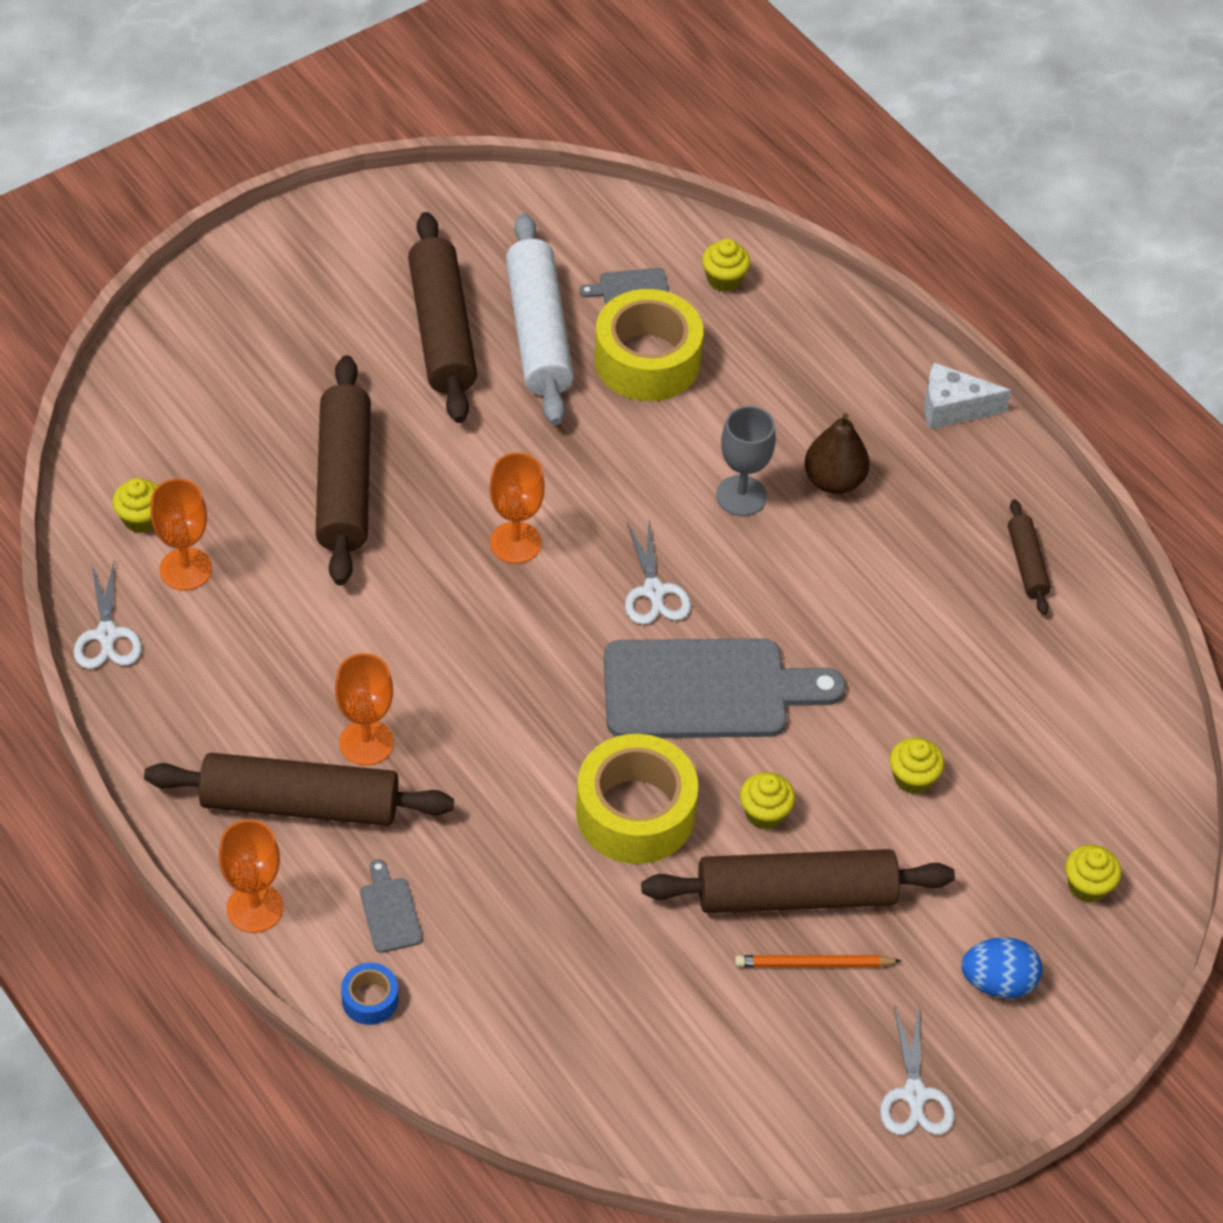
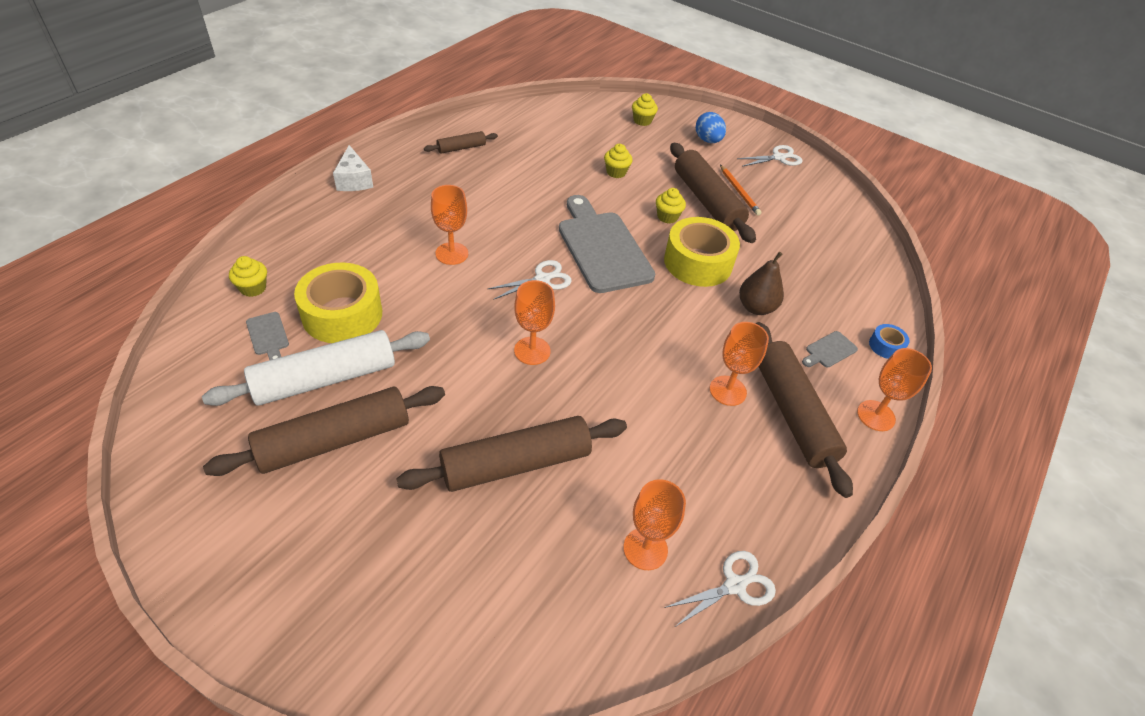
camera: 110 degrees left, 5 degrees down
yellow cupcake [113,478,158,533] -> none
grey goblet [716,406,776,516] -> orange goblet [431,185,468,265]
brown pear [805,413,870,494] -> brown pear moved to [739,252,784,315]

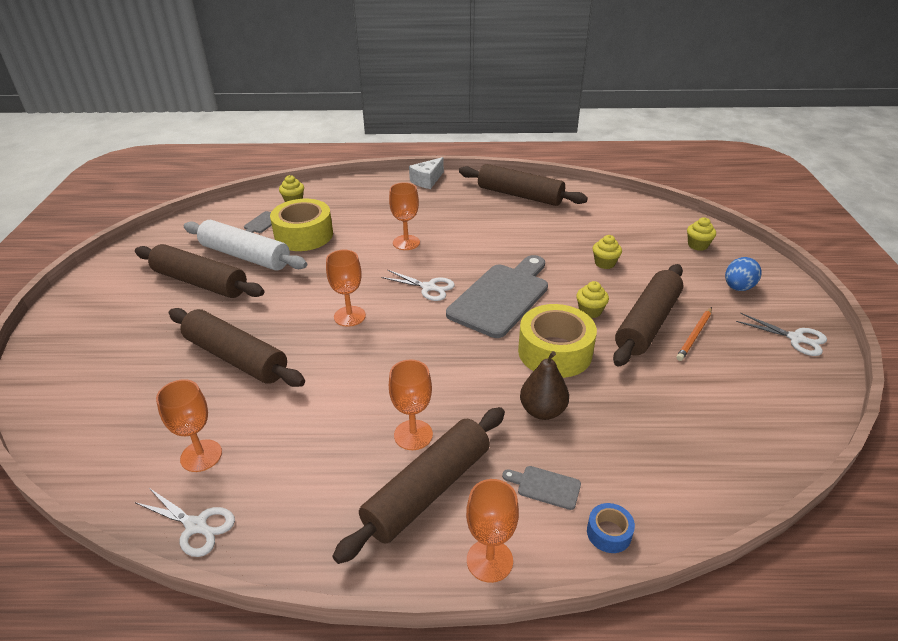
camera: 60 degrees right, 10 degrees down
brown rolling pin [424,131,498,154] -> brown rolling pin [459,164,588,206], size x2.03

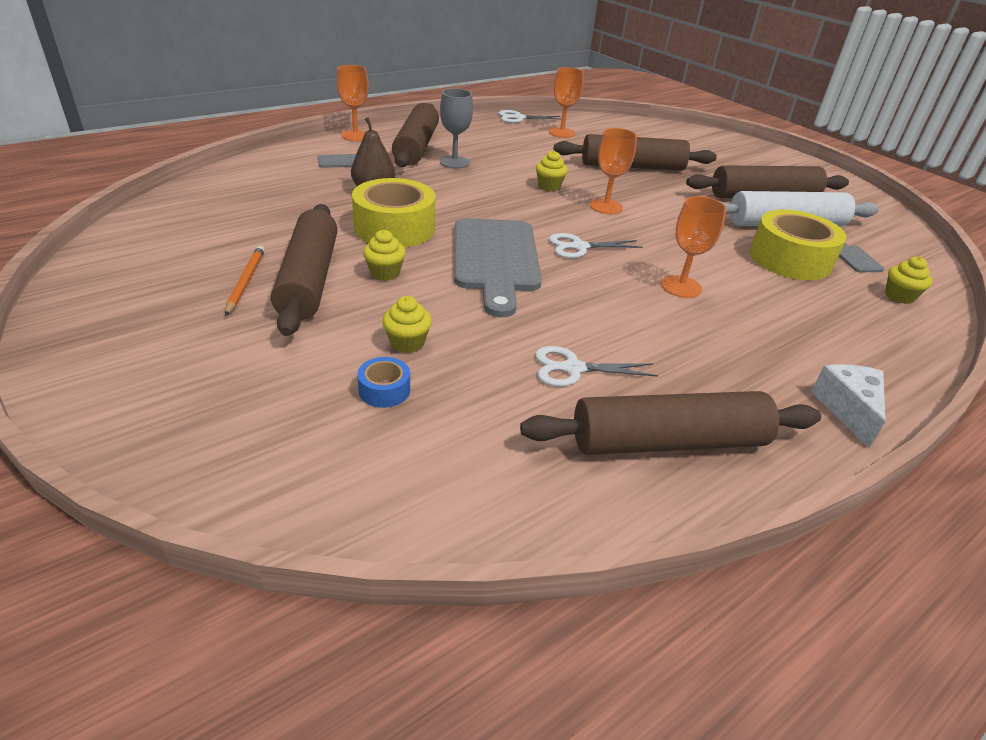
camera: 140 degrees right, 0 degrees up
orange goblet [389,359,433,450] -> grey goblet [440,89,473,169]
blue tape [587,503,635,553] -> blue tape moved to [357,357,410,408]
yellow cupcake [687,217,716,251] -> yellow cupcake moved to [536,150,568,191]
blue egg [725,257,761,291] -> none
white scissors [736,313,827,356] -> white scissors moved to [535,346,658,387]

